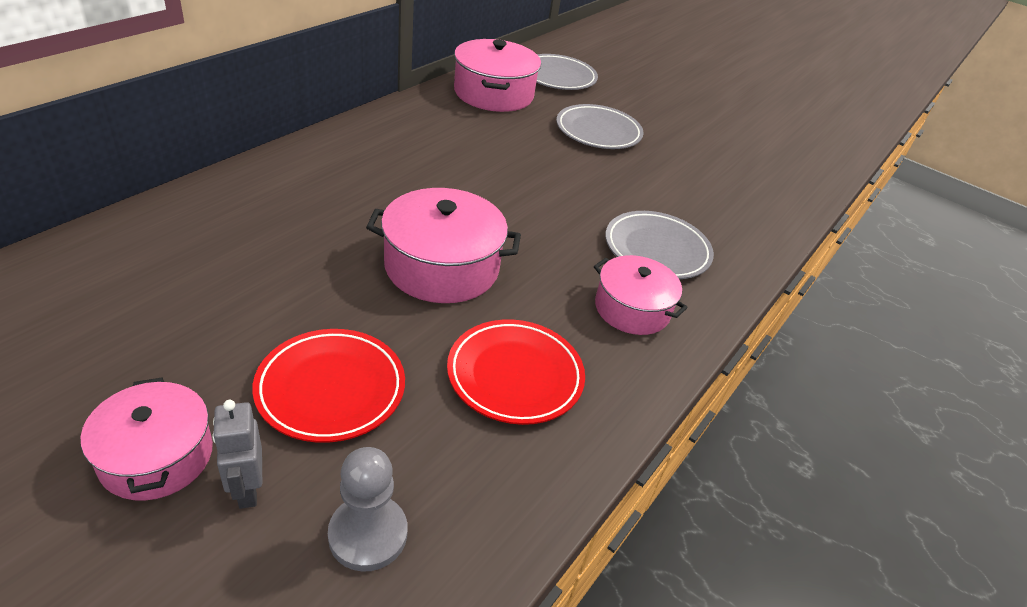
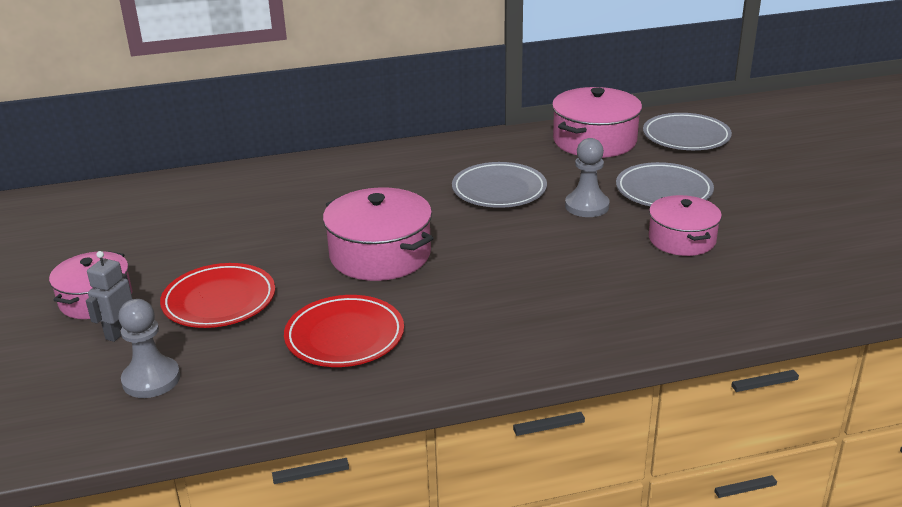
camera: 45 degrees right, 10 degrees down
pink pot [594,255,688,335] -> pink pot moved to [649,195,722,256]
grey plate [605,211,714,279] -> grey plate moved to [452,162,547,208]
none -> grey pawn [565,138,610,217]

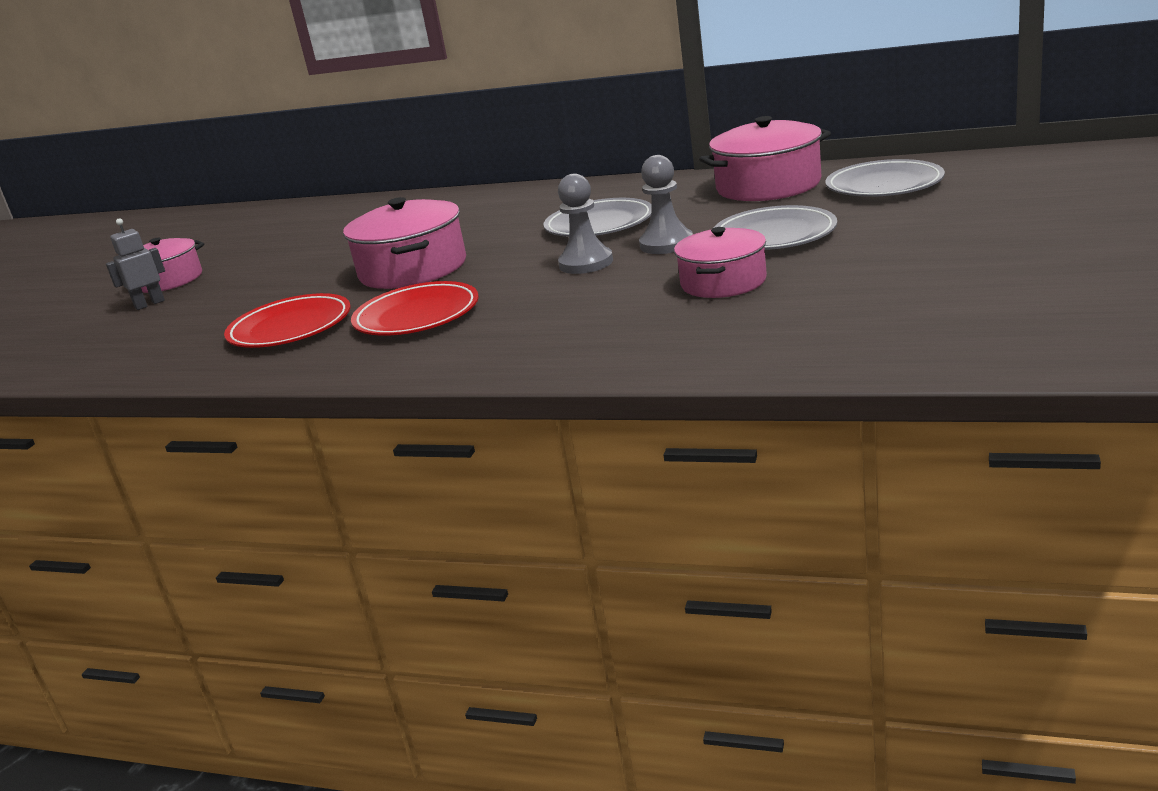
camera: 35 degrees right, 5 degrees down
grey pawn [118,299,180,398] -> grey pawn moved to [558,173,613,274]
red plate [160,263,275,328] -> red plate moved to [351,281,479,336]

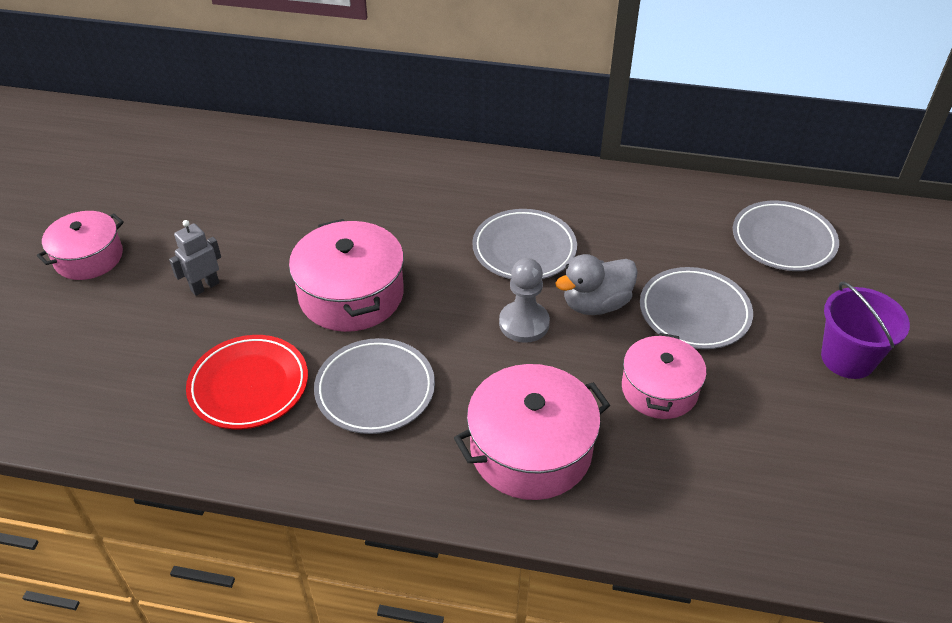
camera: 10 degrees left, 20 degrees up
grey robot [106,218,165,310] -> grey robot moved to [169,220,221,296]
red plate [351,281,479,336] -> grey plate [314,338,435,434]
grey pawn [639,155,693,254] -> grey duck [555,254,638,315]
pink pot [699,116,831,201] -> pink pot moved to [454,364,610,500]
none -> purple bucket [821,282,910,379]

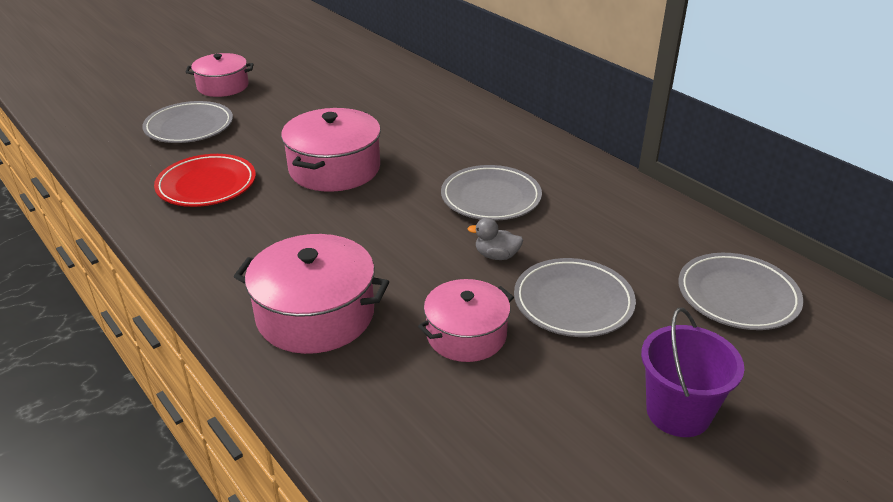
camera: 40 degrees right, 10 degrees down
grey robot [169,220,221,296] -> none
grey plate [314,338,435,434] -> grey plate moved to [142,101,233,143]
grey pawn [499,258,550,343] -> none
grey duck [555,254,638,315] -> grey duck [467,218,523,260], size x0.61

